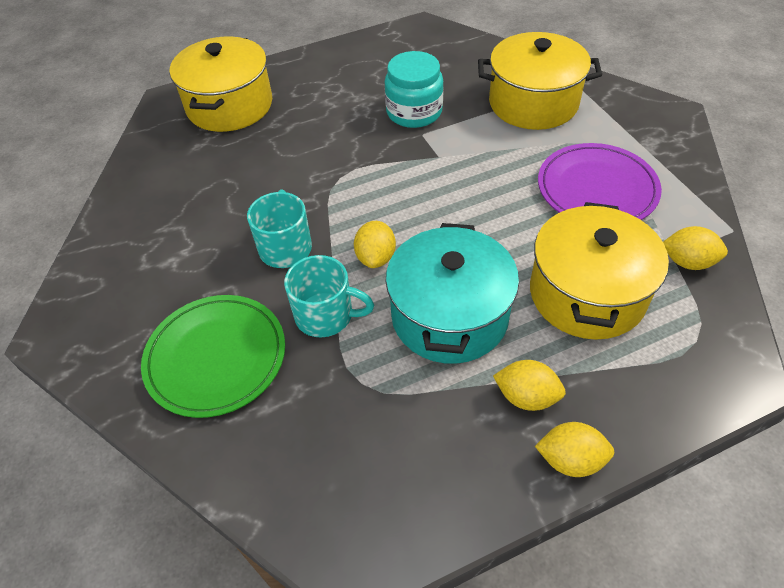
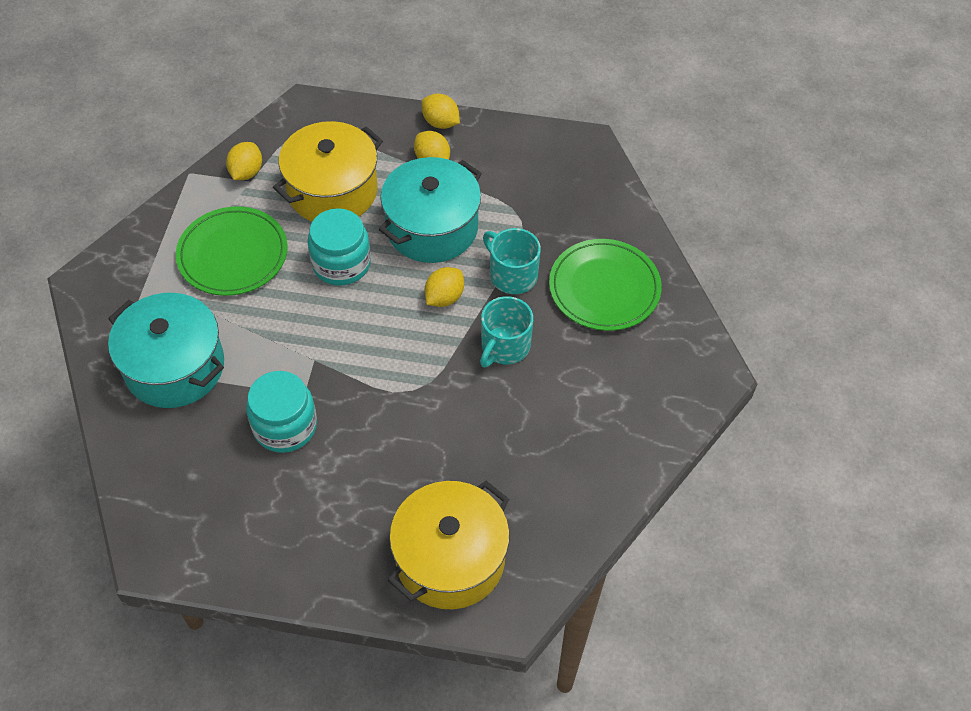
camera: 150 degrees left, 5 degrees up
yellow pot [478,32,602,130] -> turquoise pot [108,293,224,408]
purple plate [538,143,662,220] -> green plate [176,206,288,296]
yellow lemon [663,226,728,270] -> yellow lemon turned 60 degrees clockwise [226,142,262,180]
none -> turquoise jar [308,208,371,285]

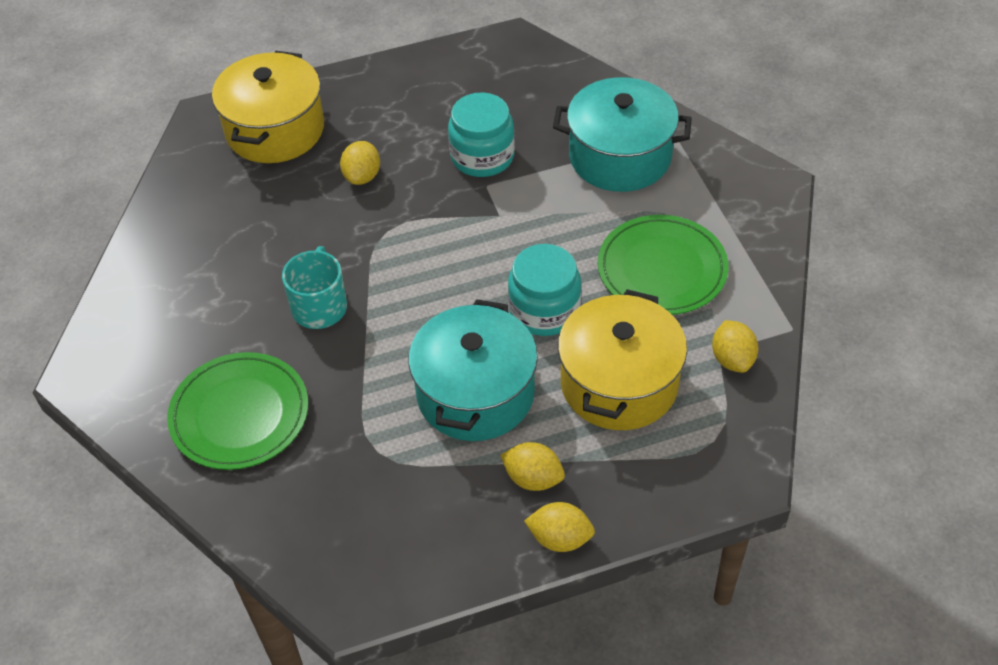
camera: 155 degrees right, 5 degrees down
yellow lemon [425,267,464,307] -> yellow lemon moved to [340,141,380,185]
turquoise mug [483,228,541,294] -> none

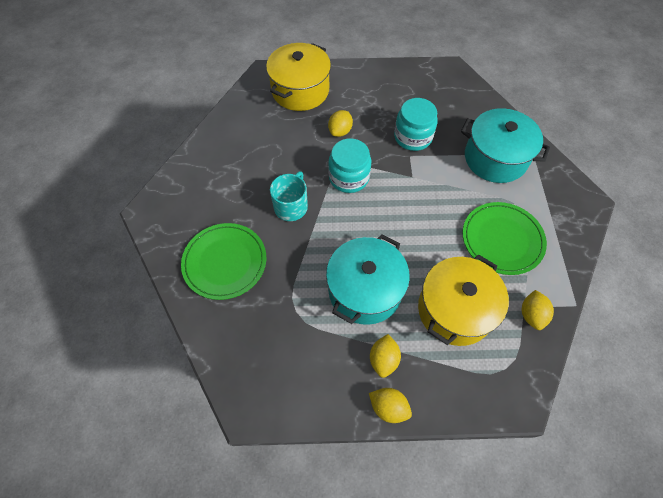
camera: 15 degrees right, 10 degrees up
yellow lemon [500,442,565,491] -> yellow lemon turned 60 degrees clockwise [370,334,401,378]
turquoise jar [508,244,581,336] -> turquoise jar moved to [328,138,371,193]

